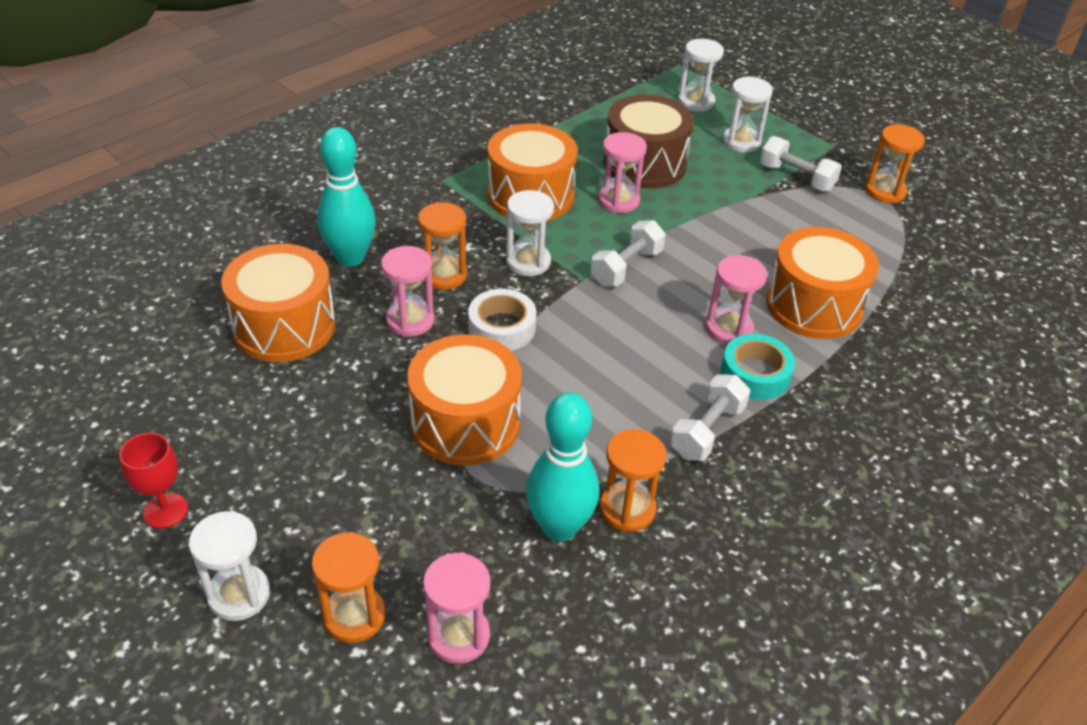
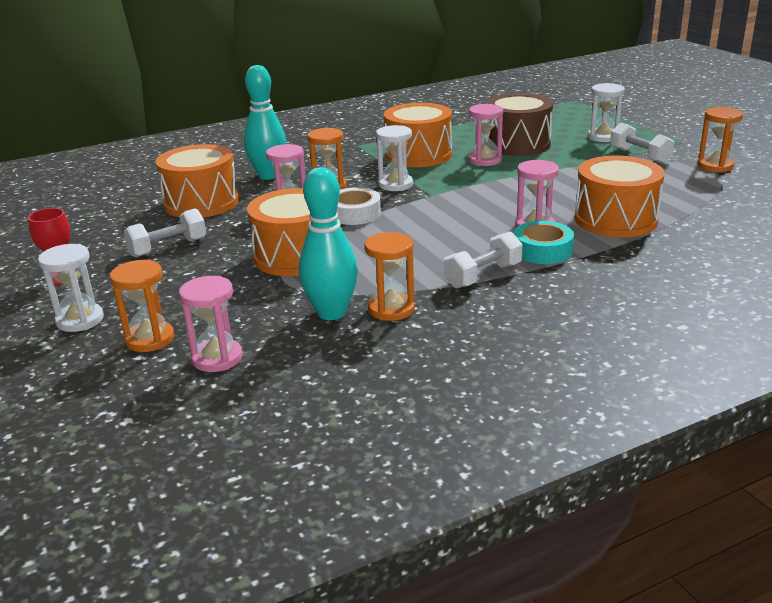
camera: 20 degrees right, 15 degrees down
white dumbbell [591,220,666,286] -> white dumbbell moved to [124,208,206,257]
white hourglass [678,39,724,112] -> none

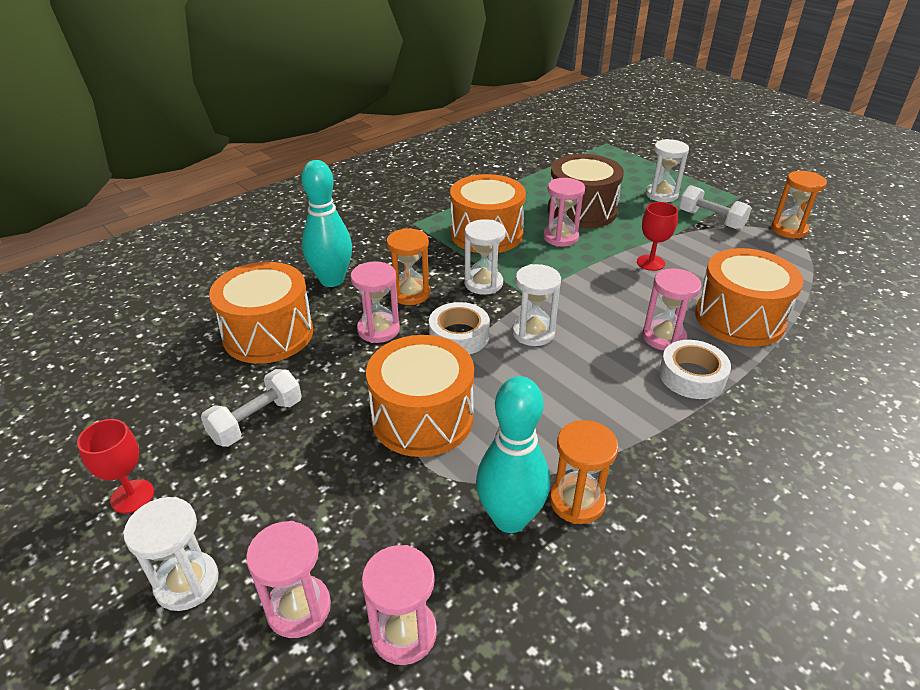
camera: 15 degrees left, 10 degrees up
orange hourglass [110,260,174,352] -> pink hourglass [246,521,331,638]
white dumbbell [444,231,523,288] -> none
turquoise tape [514,221,574,264] -> white tape [659,340,731,399]
none -> white hourglass [512,264,561,346]
none -> red goblet [637,202,678,271]

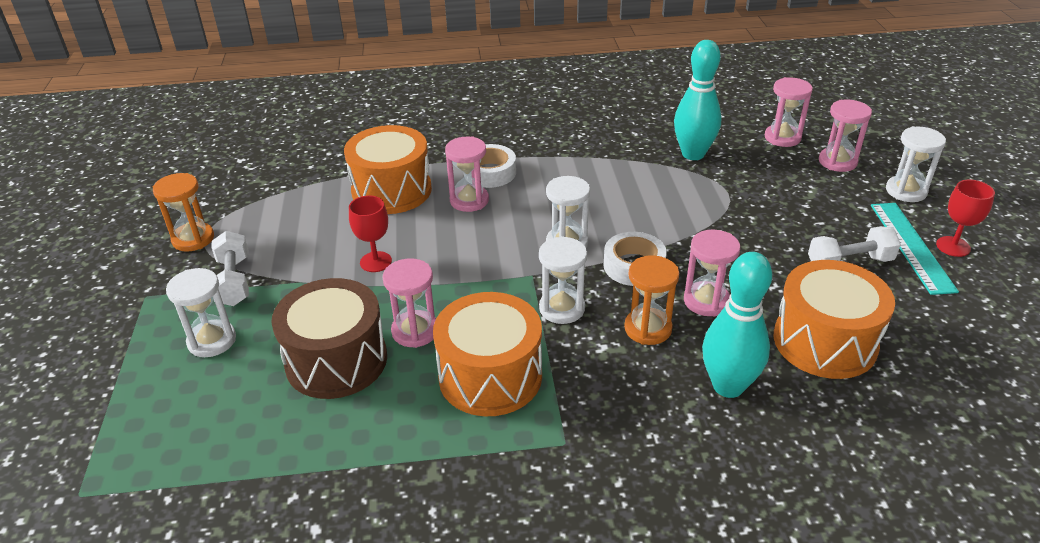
camera: 145 degrees left, 0 degrees up
orange drum [366,335,474,457] -> none
orange hourglass [550,420,618,524] -> none
none -> turquoise ruler [871,203,959,295]

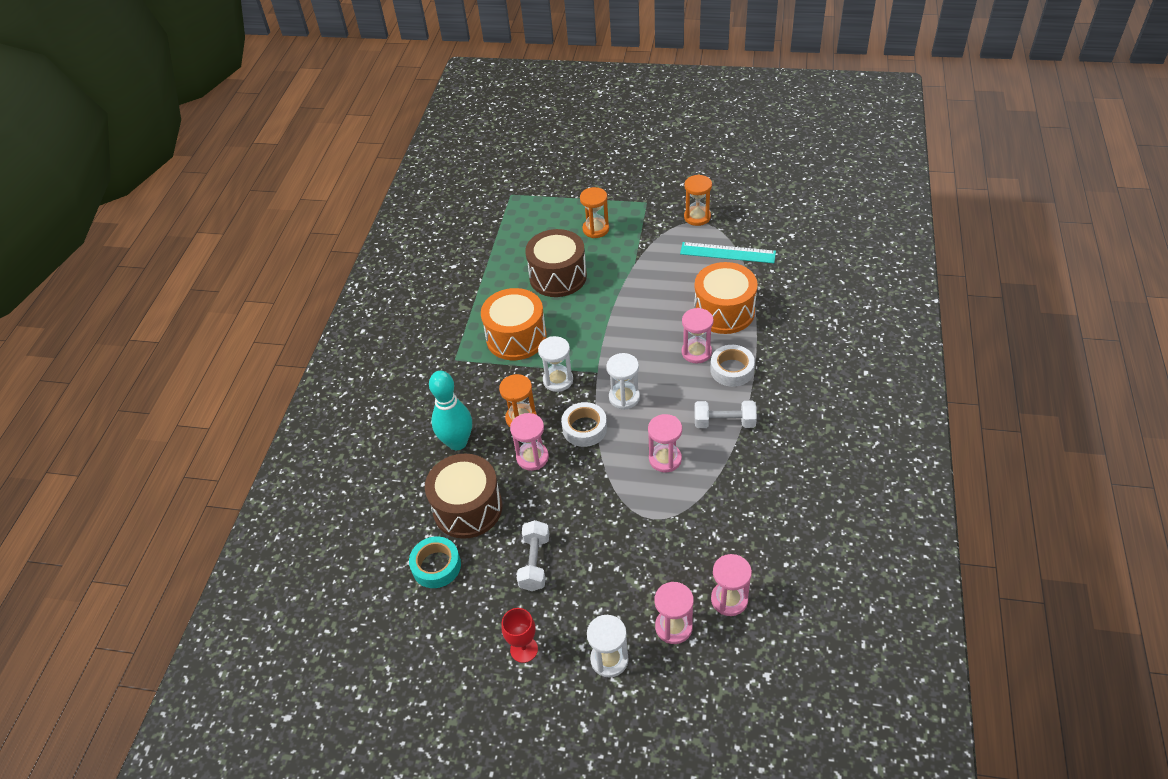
camera: 110 degrees right, 10 degrees up
white hourglass [166,268,236,357] -> orange hourglass [580,187,609,238]
white dumbbell [211,231,249,306] -> white dumbbell moved to [694,401,757,428]
red goblet [349,195,392,272] -> none
pink hourglass [382,258,436,348] -> pink hourglass moved to [648,414,682,472]
turquoise bowling pin [674,40,722,160] -> none
orange drum [774,260,895,379] -> brown drum [425,454,502,539]
turquoise ruler [871,203,959,295] -> turquoise ruler moved to [680,242,776,263]
none -> turquoise tape [409,537,461,588]

